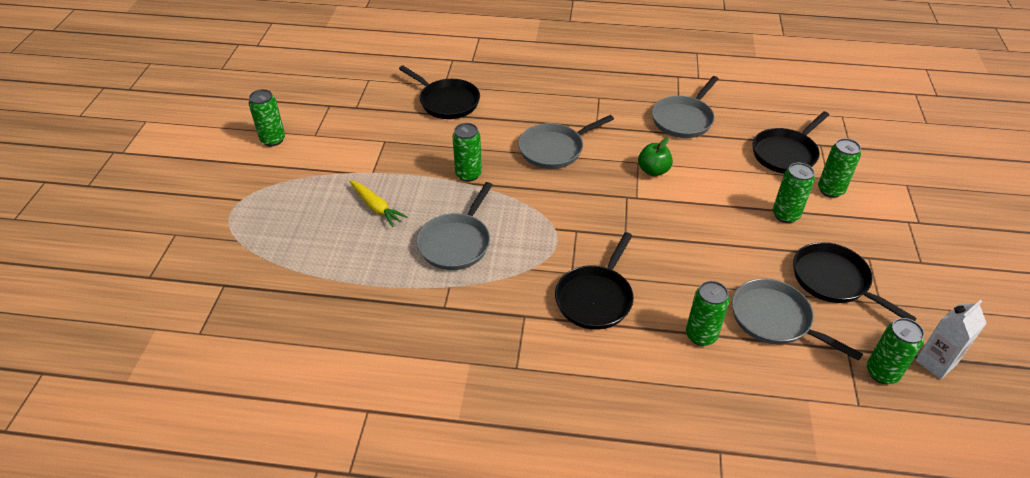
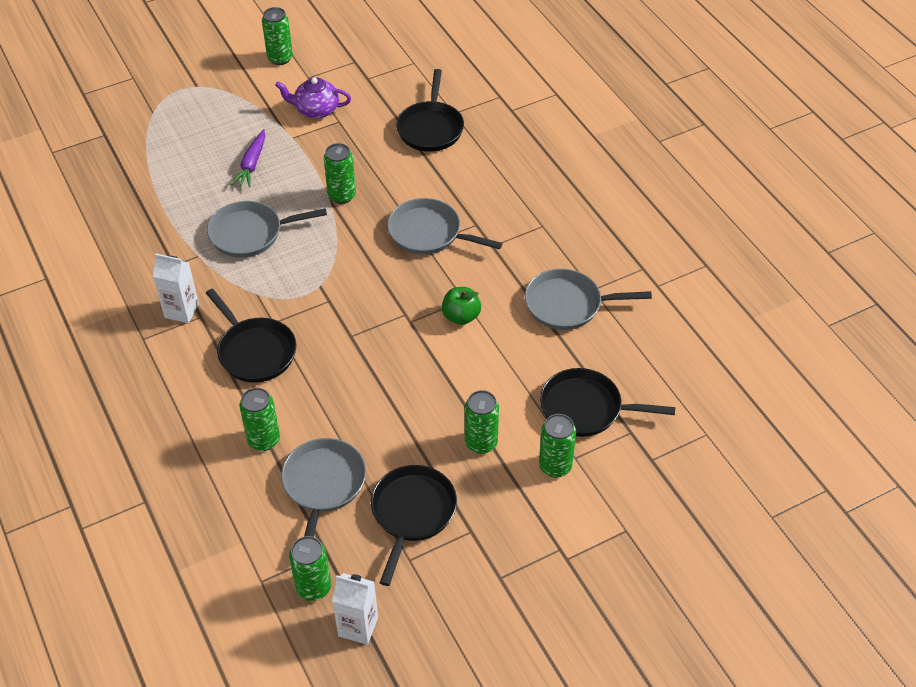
camera: 55 degrees right, 5 degrees up
yellow carrot [349,180,407,227] -> purple carrot [231,129,265,187]
black pan [555,232,634,330] -> black pan turned 120 degrees counterclockwise [206,288,296,383]
none -> white carton [153,253,199,323]
none -> purple teapot [275,77,351,119]

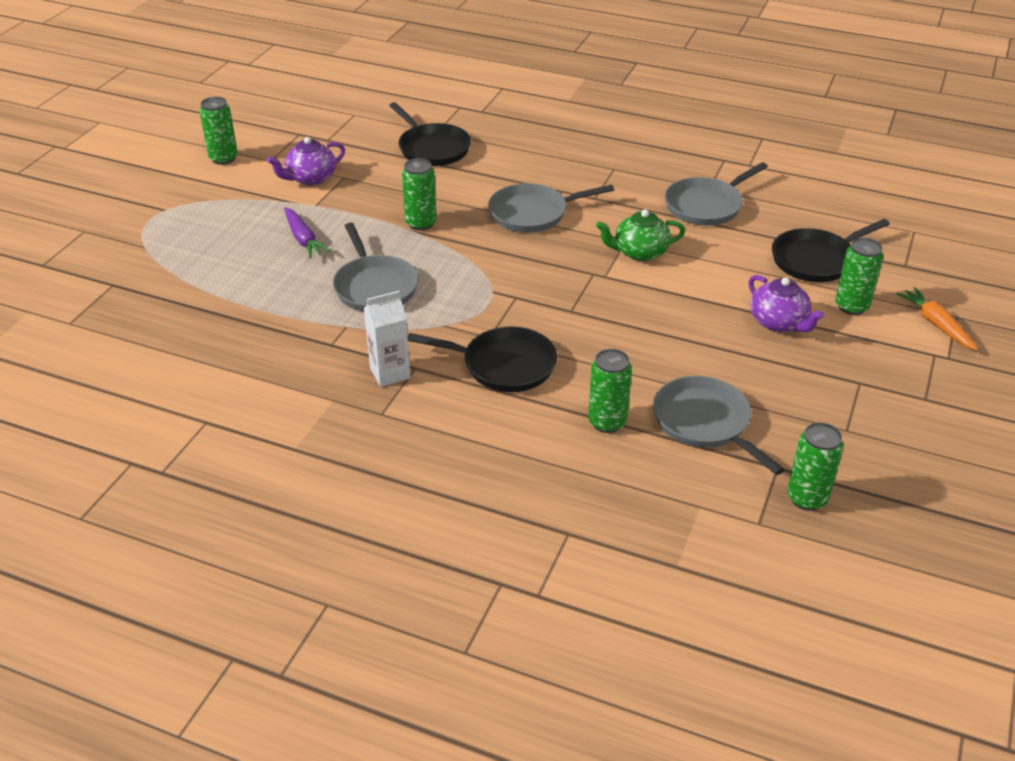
camera: 40 degrees left, 10 degrees down
grey pan [207,201,327,258] -> grey pan turned 60 degrees counterclockwise [333,223,419,311]
white carton [332,573,378,645] -> none
black pan [371,465,457,586] -> none
green apple [442,287,481,325] -> green teapot [596,209,685,261]
green can [465,390,499,454] -> purple teapot [749,275,824,332]
none -> orange carrot [896,287,978,351]

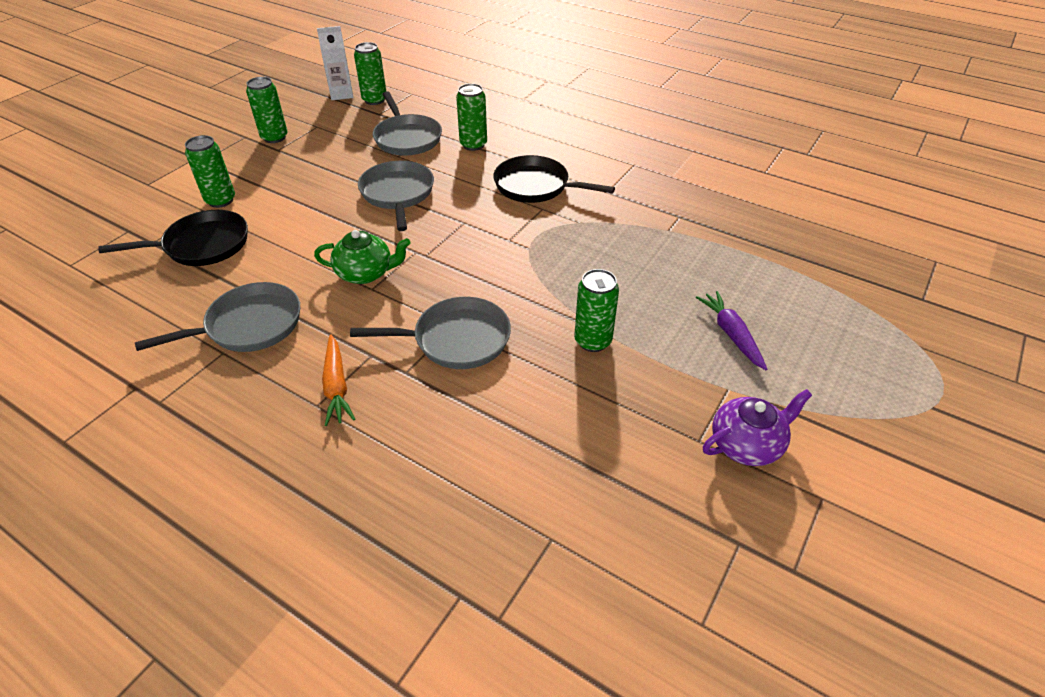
camera: 170 degrees left, 5 degrees up
green can [199,97,238,165] -> green can moved to [246,77,287,143]
grey pan [333,223,419,311] -> grey pan moved to [358,161,434,231]
white carton [364,291,411,387] -> white carton moved to [317,26,353,100]
black pan [389,102,471,166] -> none
purple teapot [749,275,824,332] -> none
orange carrot [896,287,978,351] -> orange carrot moved to [322,334,355,426]

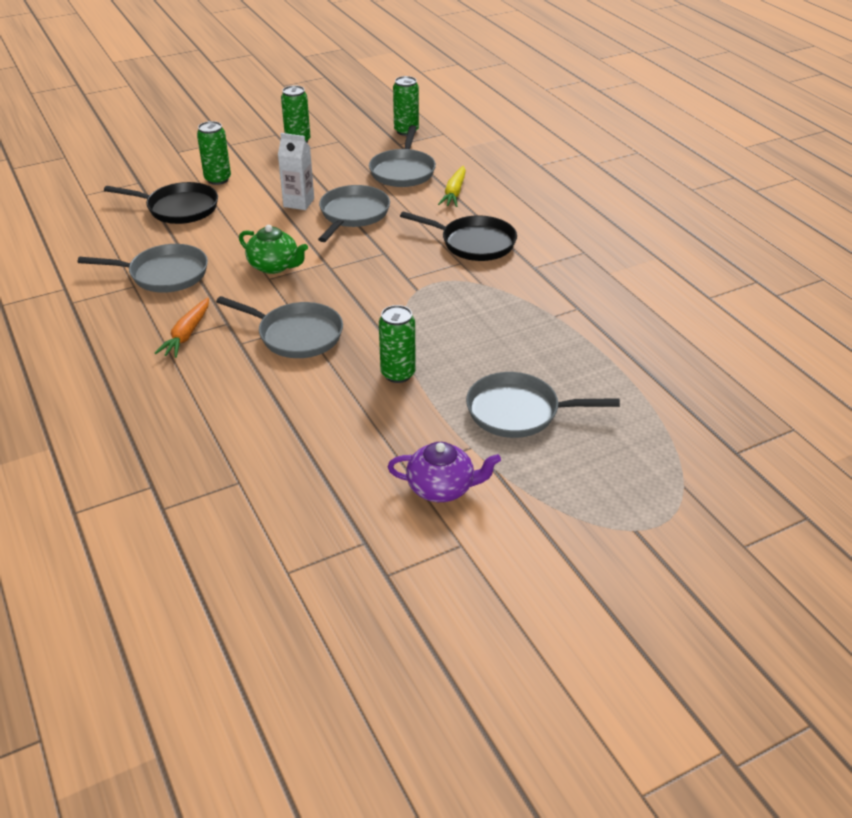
camera: 30 degrees right, 5 degrees down
white carton [317,26,353,100] -> white carton moved to [278,133,314,210]
green can [456,83,487,151] -> yellow carrot [438,166,466,207]
black pan [493,155,615,203] -> black pan turned 150 degrees clockwise [400,211,517,261]
purple carrot [696,291,767,370] -> grey pan [466,372,620,438]

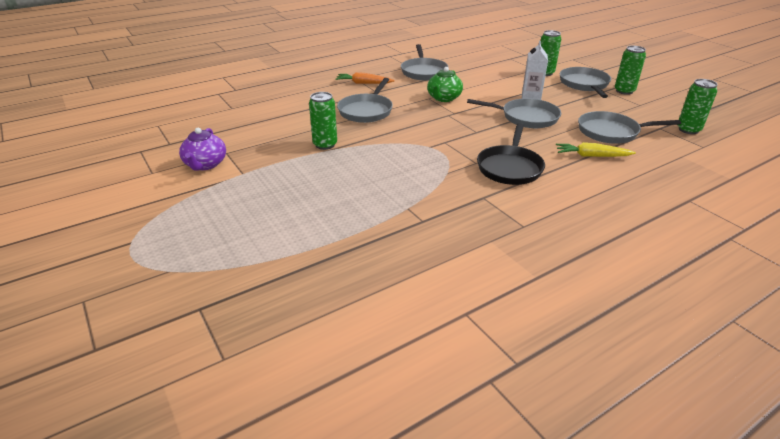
camera: 85 degrees right, 5 degrees down
black pan [104,182,218,224] -> none
grey pan [466,372,620,438] -> grey pan moved to [560,67,611,98]

